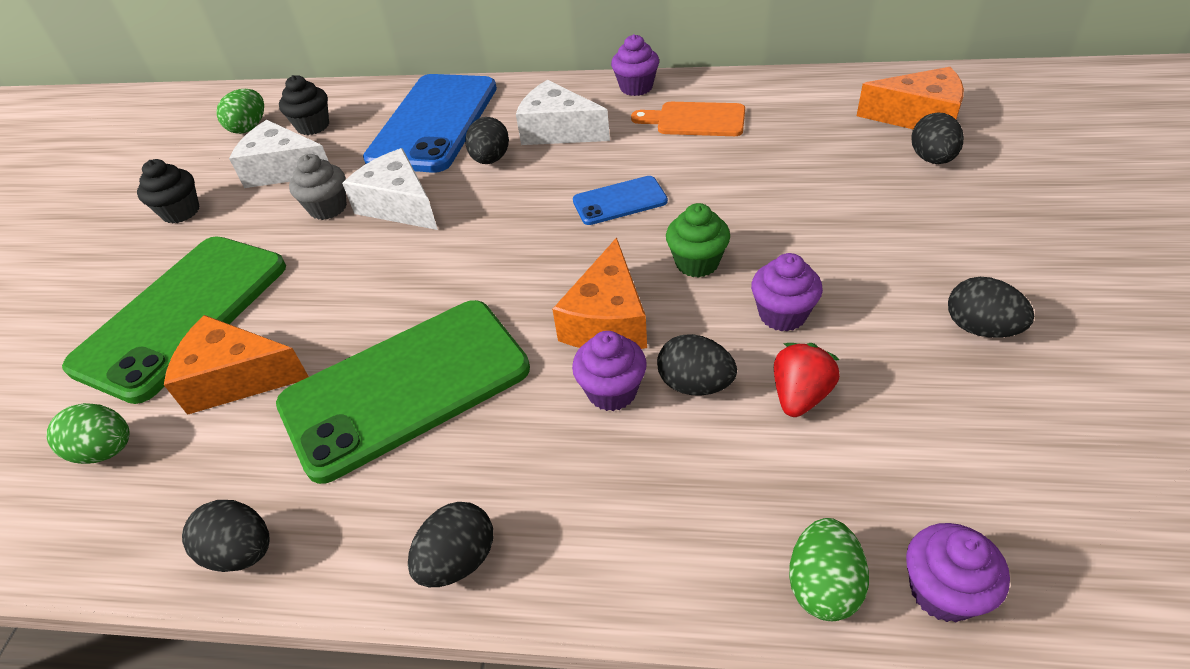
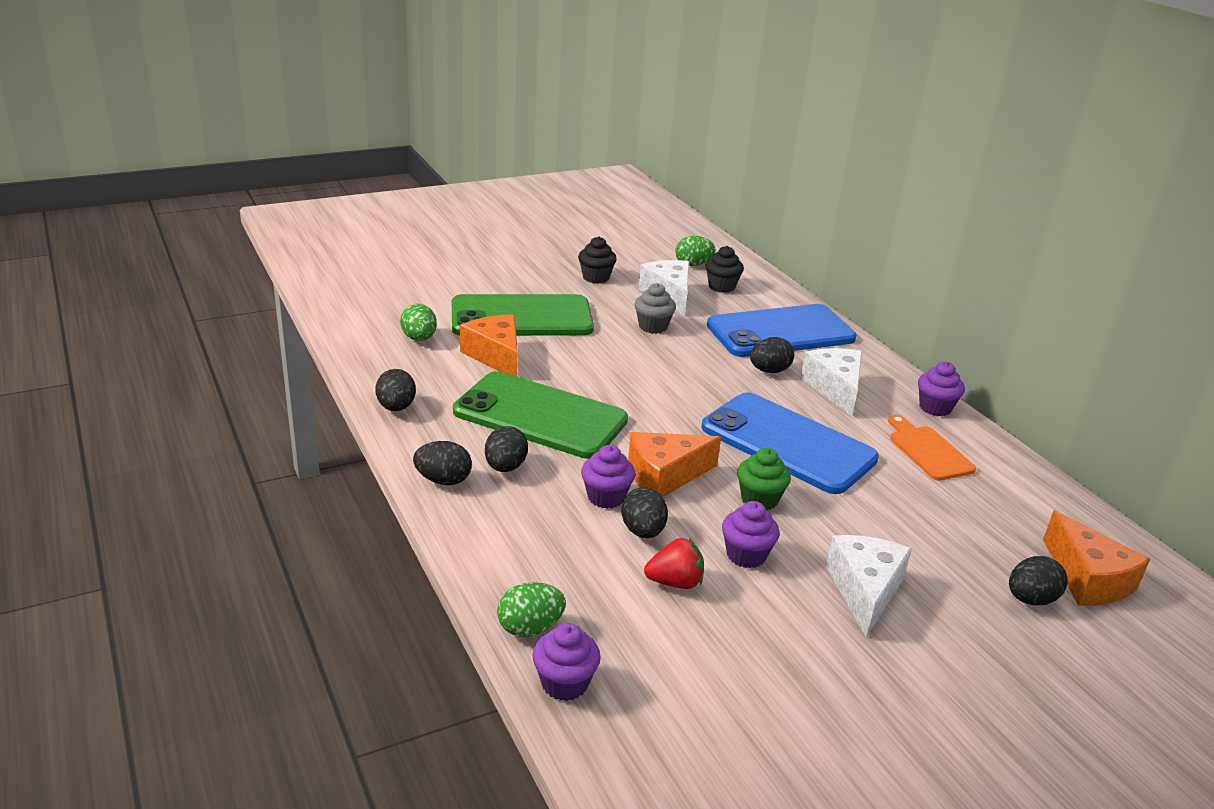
camera: 50 degrees right, 15 degrees down
white cheese [342,148,438,230] -> white cheese moved to [826,535,912,637]
blue phone [573,176,668,225] -> blue phone [701,392,879,494], size x2.14
black egg [948,277,1034,338] -> black egg moved to [485,426,528,472]

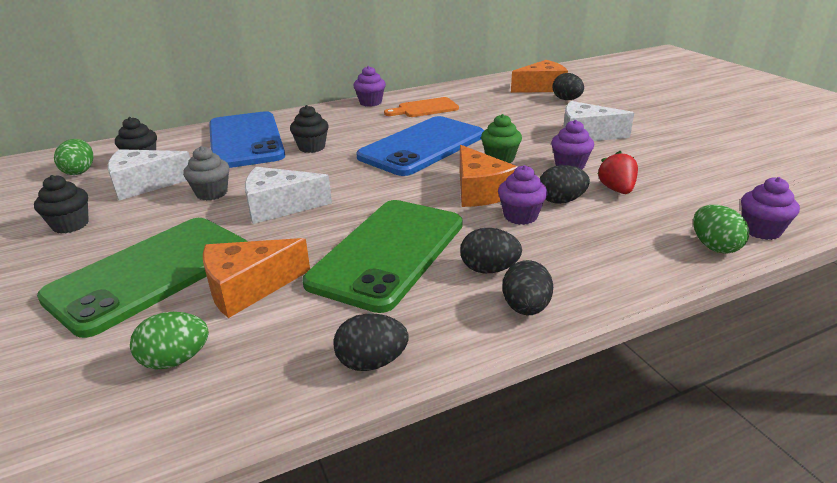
camera: 85 degrees left, 0 degrees up
green phone [452,294,594,336] -> green phone turned 45 degrees clockwise [37,218,248,338]
black egg [750,337,794,373] -> black cupcake [290,105,329,153]
white cheese [800,348,863,416] -> white cheese moved to [245,167,332,224]

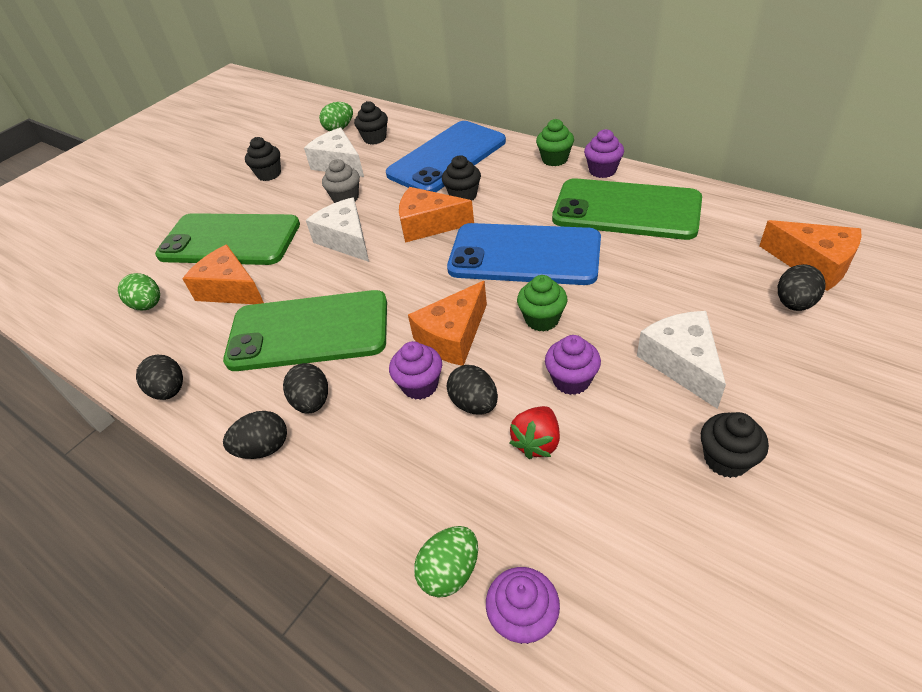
camera: 65 degrees right, 15 degrees up
orange cutting board [384,97,459,117] -> green phone [552,178,702,240]
red strawberry [597,151,638,194] -> red strawberry turned 150 degrees clockwise [510,406,560,459]
none -> orange cheese [399,187,474,243]
none -> green cupcake [536,119,574,166]
none -> black cupcake [701,412,769,478]

